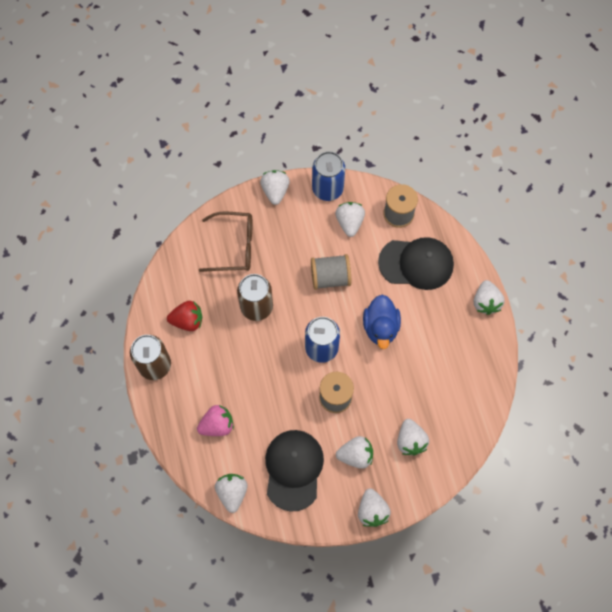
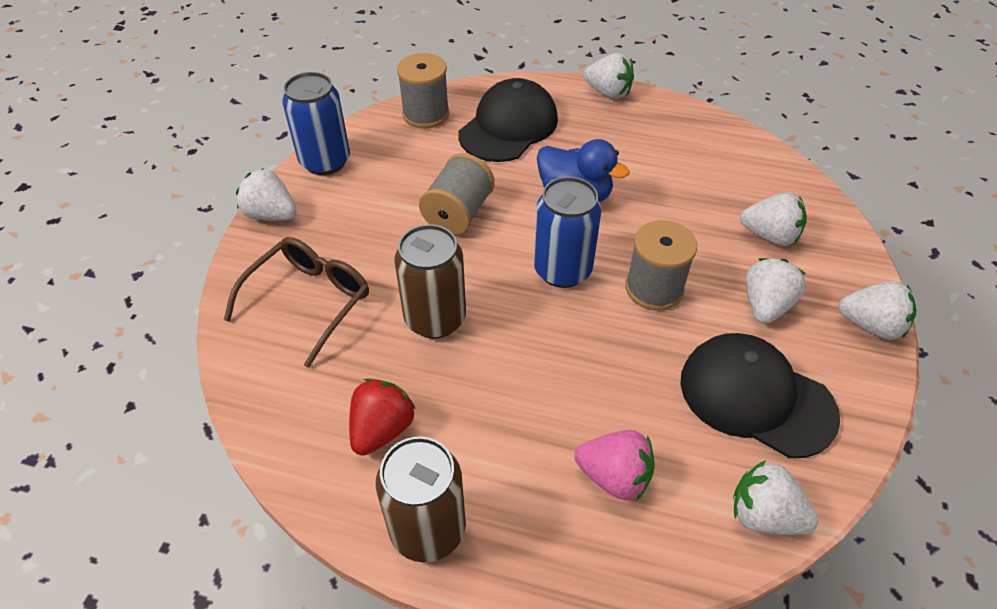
camera: 60 degrees left, 20 degrees down
pink strawberry [197,405,234,436] -> pink strawberry turned 105 degrees clockwise [574,430,654,500]
white strawberry [335,202,365,237] -> none

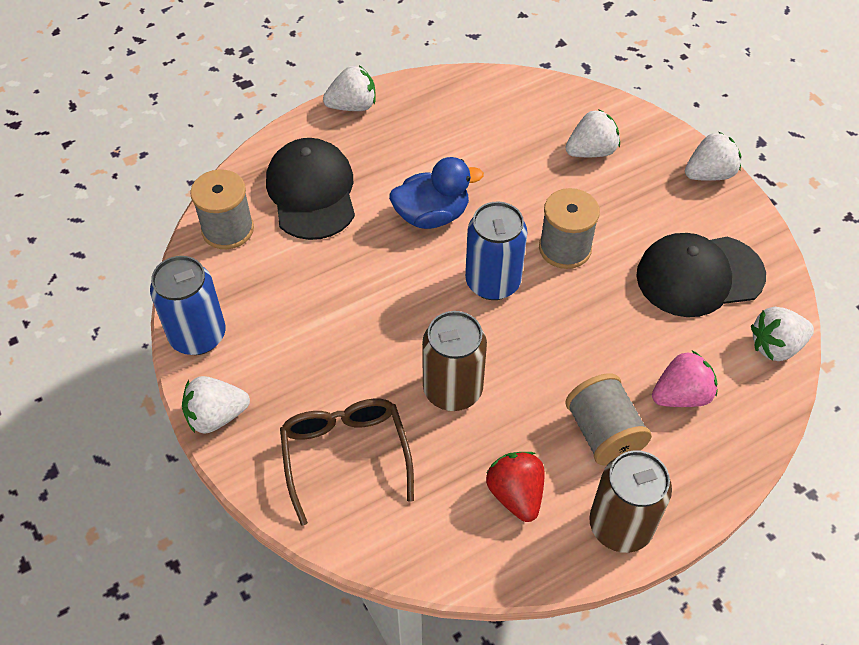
camera: 45 degrees left, 5 degrees up
grey spool [419,153,495,235] -> grey spool moved to [565,373,652,465]
white strawberry [746,258,806,324] -> none

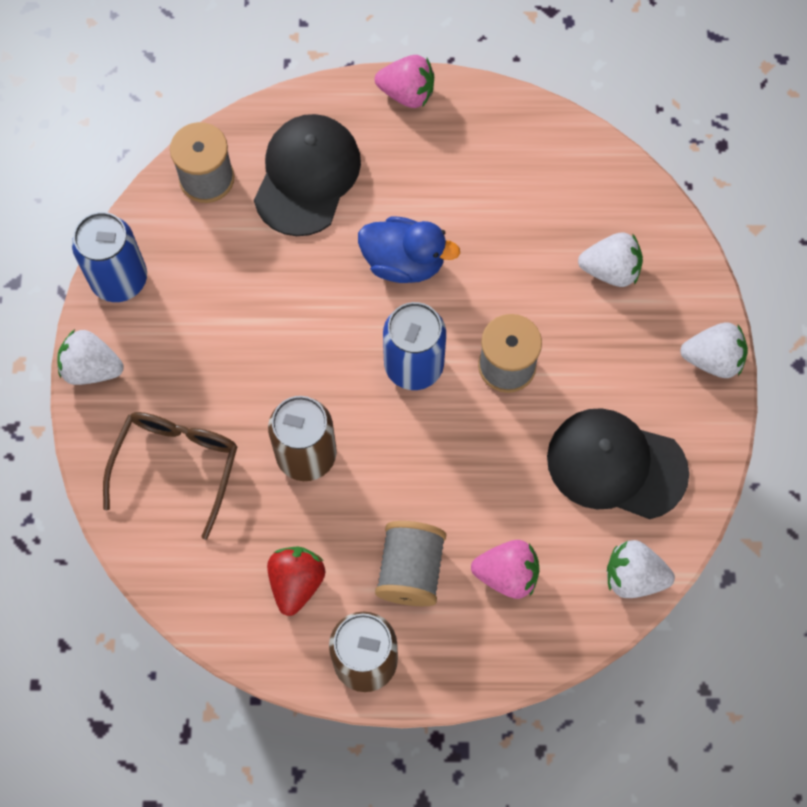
camera: 30 degrees right, 15 degrees up
white strawberry [323,65,376,111] -> pink strawberry [375,55,434,108]

